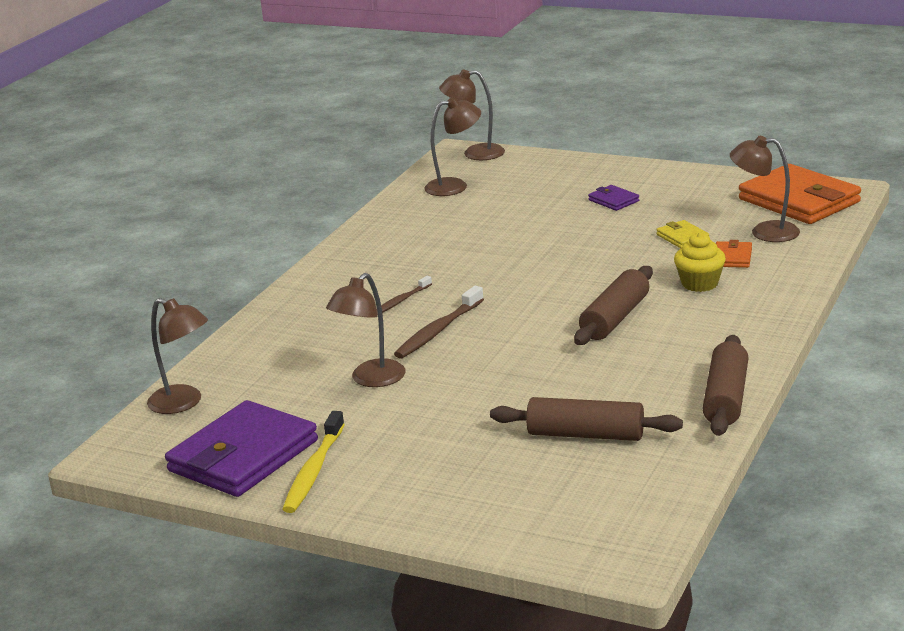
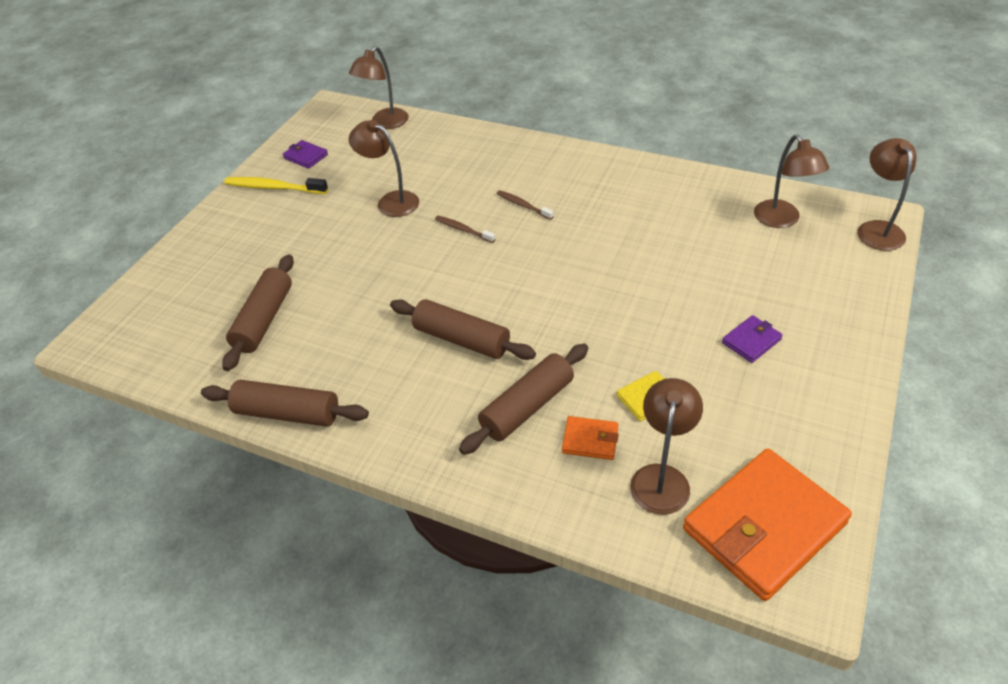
camera: 90 degrees right, 20 degrees up
purple wallet [165,400,318,497] -> purple wallet [283,140,328,169], size x0.44
brown toothbrush [394,286,484,359] -> brown toothbrush [435,216,495,243], size x0.60
yellow cupcake [674,232,726,292] -> brown rolling pin [459,343,588,455]

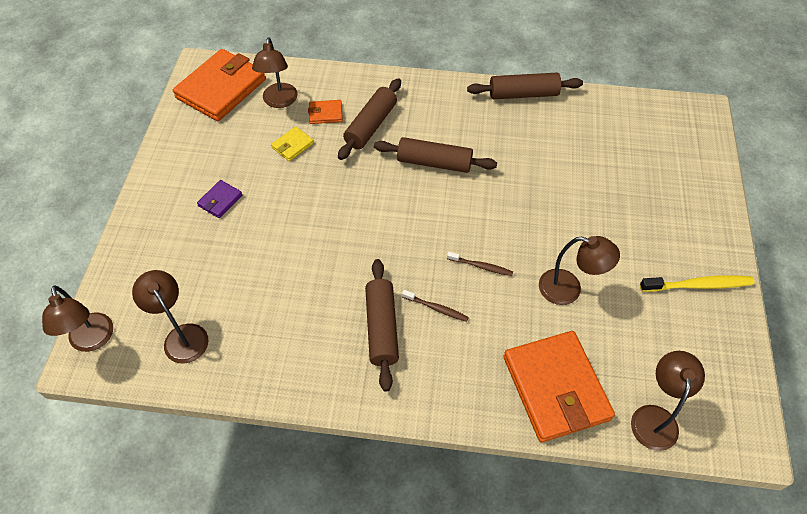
camera: 160 degrees right, 10 degrees up
brown rolling pin [222,254,294,371] -> brown rolling pin moved to [365,259,399,392]
purple wallet [283,140,328,169] -> none
none -> orange wallet [503,331,615,442]

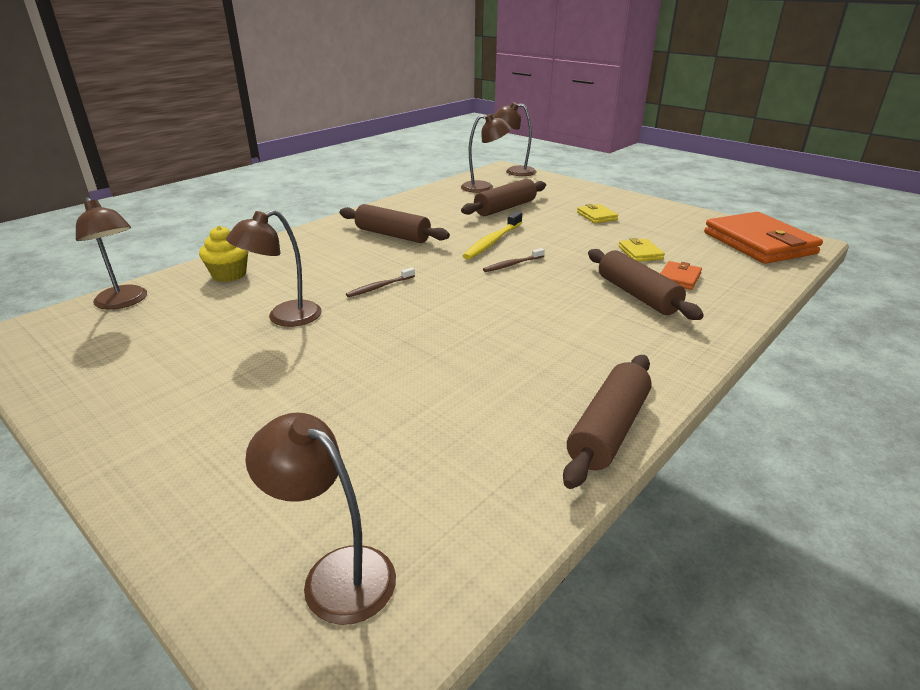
camera: 125 degrees right, 25 degrees down
purple wallet [197,180,242,218] -> yellow wallet [577,204,618,223]
brown lamp [252,38,298,108] -> brown lamp moved to [245,412,396,625]
brown rolling pin [374,137,497,173] -> brown rolling pin moved to [461,179,546,216]
brown toothbrush [402,290,469,322] -> brown toothbrush moved to [483,248,545,272]
orange wallet [503,331,615,442] -> yellow cupcake [199,226,249,282]
yellow toothbrush [640,275,755,292] -> yellow toothbrush moved to [463,211,522,260]

